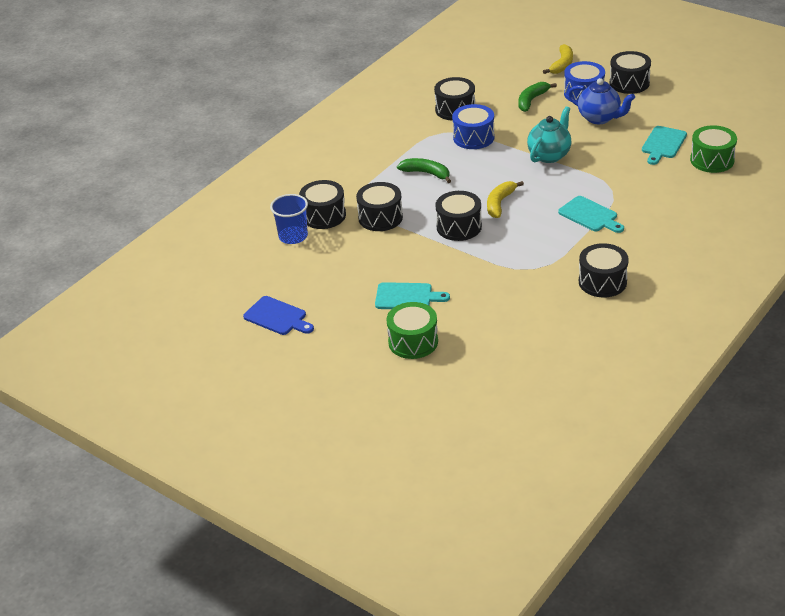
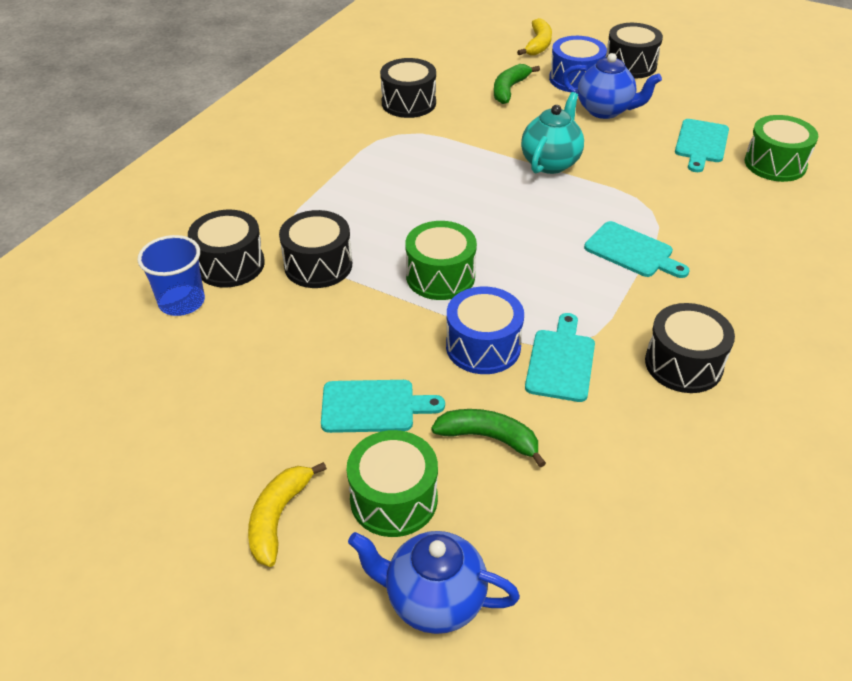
camera: 10 degrees left, 5 degrees up
blue cutting board [243,296,314,335] -> none
green banana [397,158,451,183] -> green banana moved to [431,409,546,468]
black drum [436,191,482,241] -> green drum [405,221,477,300]
blue drum [452,104,495,149] -> blue drum moved to [446,287,524,374]
yellow banana [487,181,524,218] -> yellow banana moved to [248,462,327,567]
none -> blue teapot [348,531,520,634]
none -> turquoise cutting board [525,313,595,402]

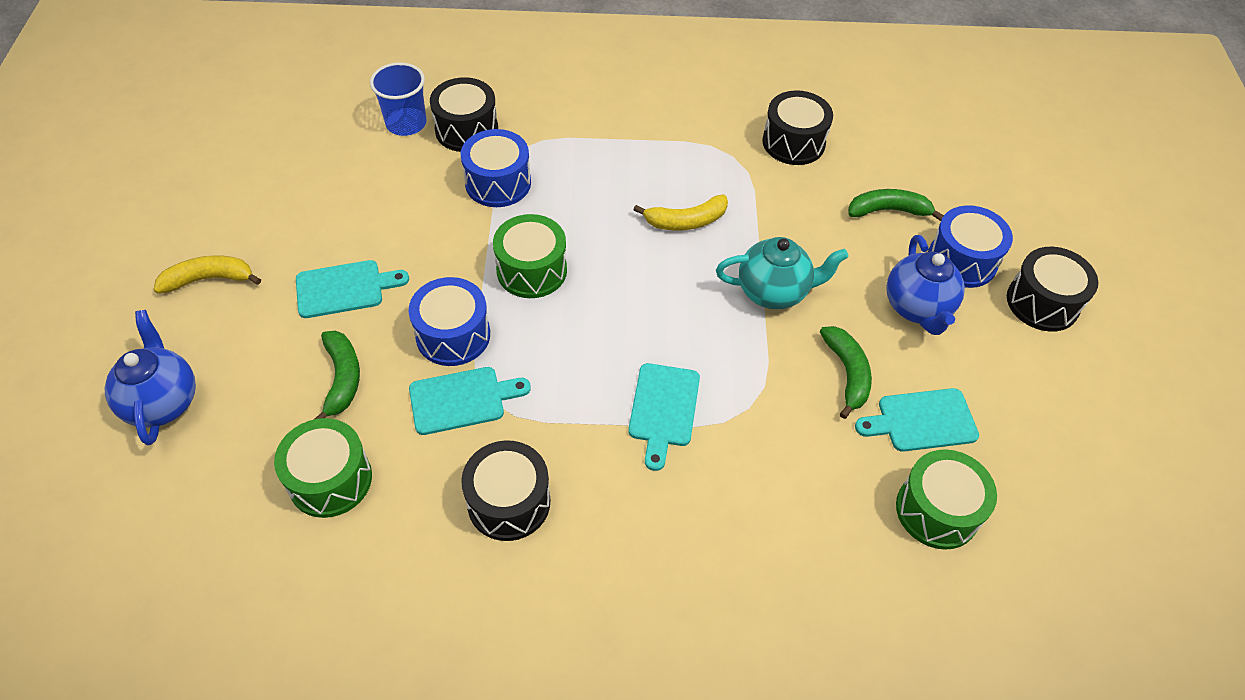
camera: 60 degrees right, 10 degrees up
black drum [279,210,352,288] -> blue drum [461,129,531,207]
turquoise cutting board [321,380,445,433] -> turquoise cutting board turned 75 degrees counterclockwise [296,260,409,318]
green drum [347,430,438,537] -> green drum moved to [274,418,372,518]
yellow banana [517,18,552,56] -> yellow banana moved to [633,195,728,231]
none -> green banana [820,326,872,419]

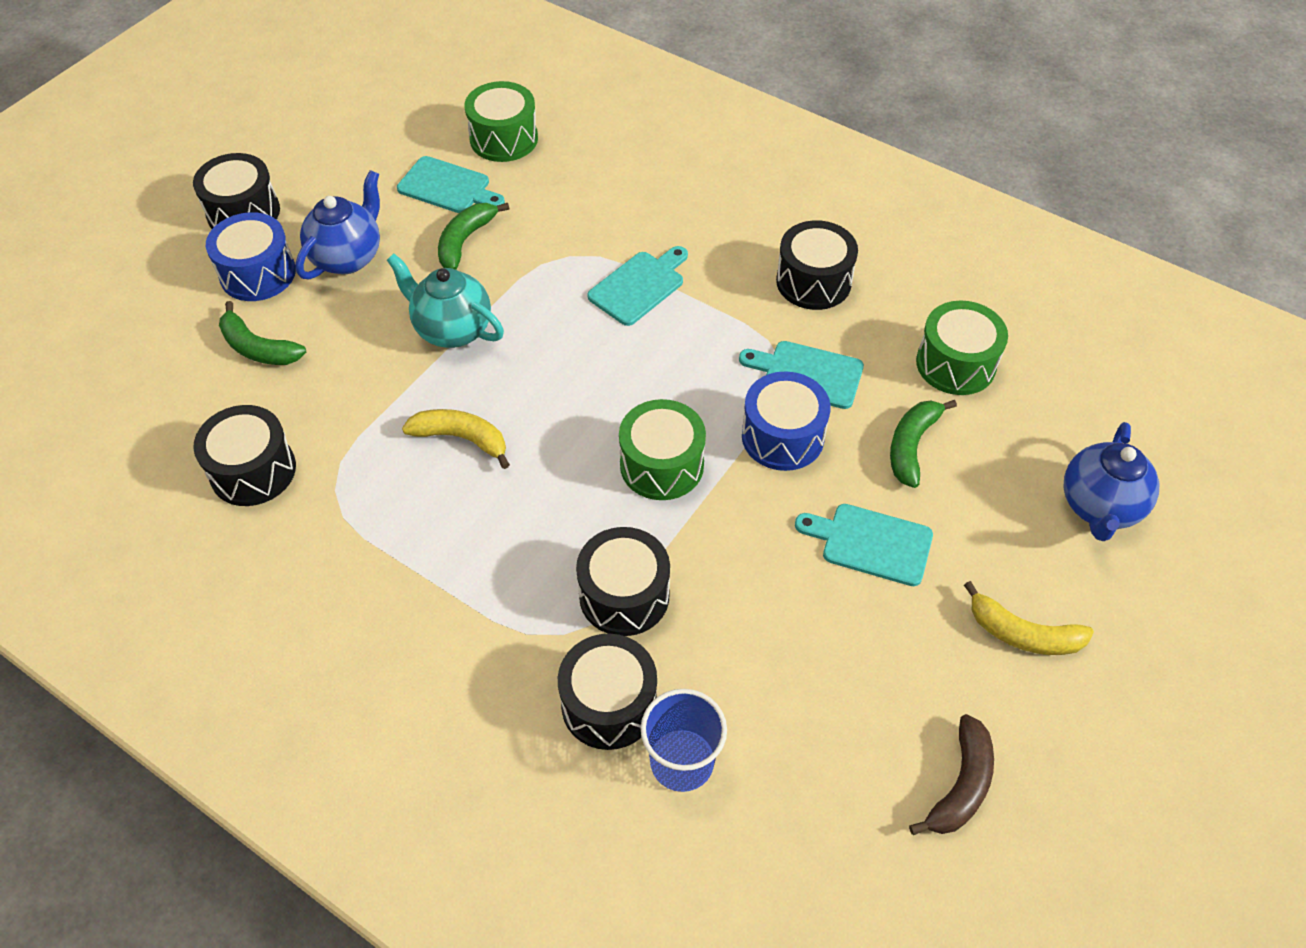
camera: 145 degrees left, 0 degrees up
blue drum [461,129,531,207] -> black drum [576,527,670,636]
none -> brown banana [909,714,994,835]

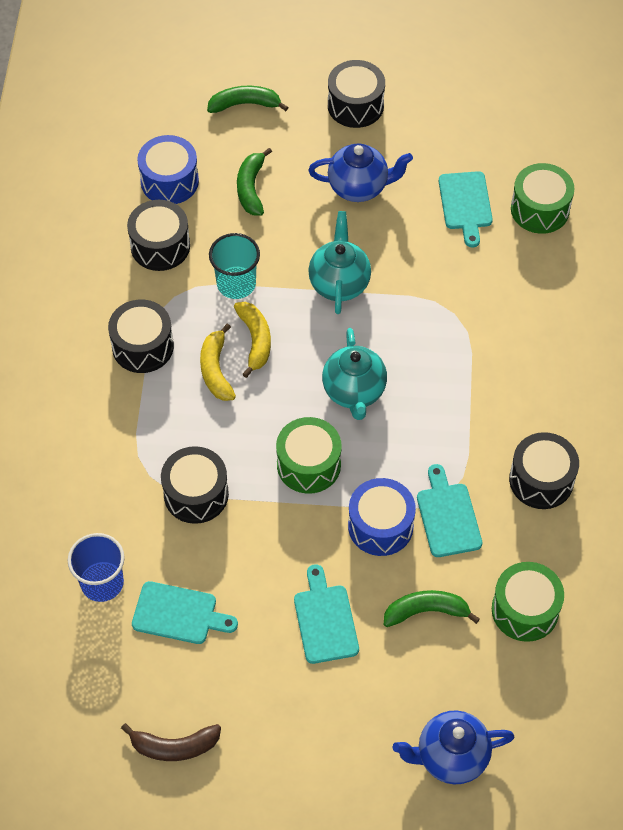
camera: 60 degrees right, 5 degrees up
blue drum [206,212,296,301] -> blue drum moved to [137,135,199,204]
green banana [438,203,509,270] -> green banana moved to [207,86,289,113]
black drum [558,634,657,750] -> black drum moved to [108,299,174,373]
turquoise cutting board [587,246,688,326] -> turquoise cutting board moved to [132,581,238,644]
yellow banana [964,581,1094,655] -> yellow banana moved to [200,324,236,401]
none -> turquoise cup [209,233,260,299]
none -> turquoise teapot [322,328,387,420]

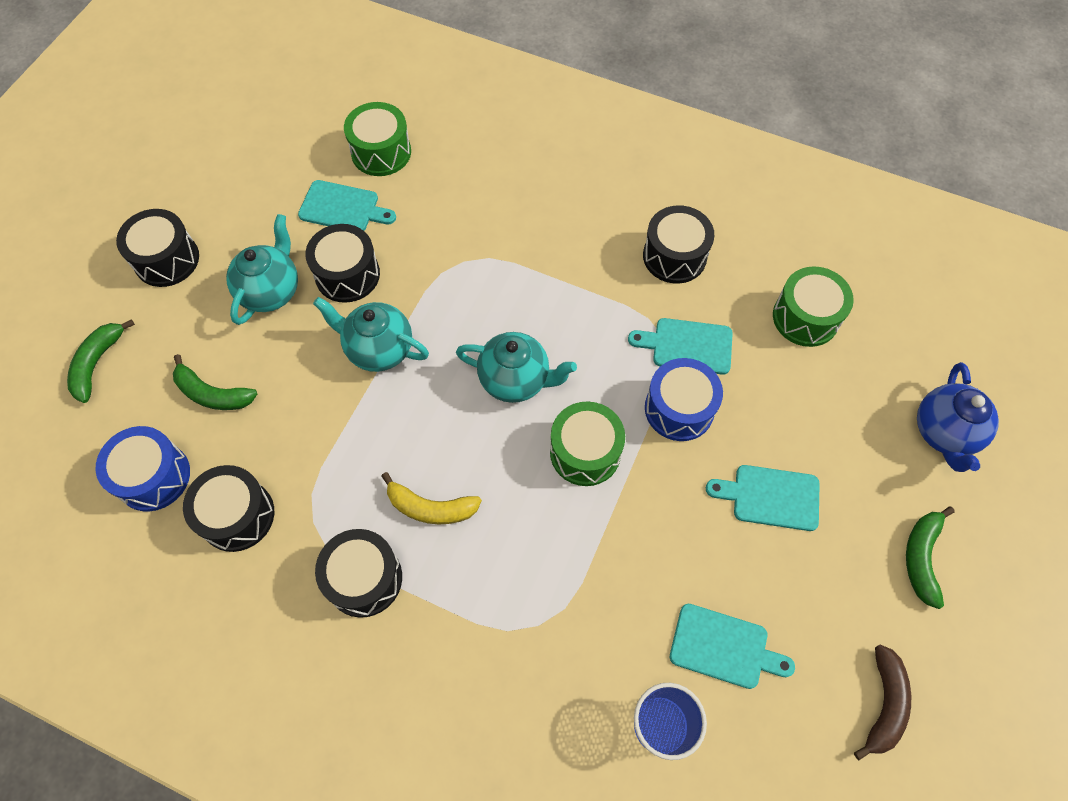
camera: 70 degrees left, 5 degrees up
turquoise cutting board [132,581,238,644] -> turquoise cutting board turned 75 degrees clockwise [670,604,795,689]
black drum [161,446,229,524] -> black drum moved to [305,224,380,303]
turquoise cup [209,233,260,299] -> none
yellow banana [234,302,271,378] -> none
blue teapot [308,143,413,202] -> turquoise teapot [226,214,298,325]
green banana [384,590,480,627] -> green banana moved to [906,506,955,609]

